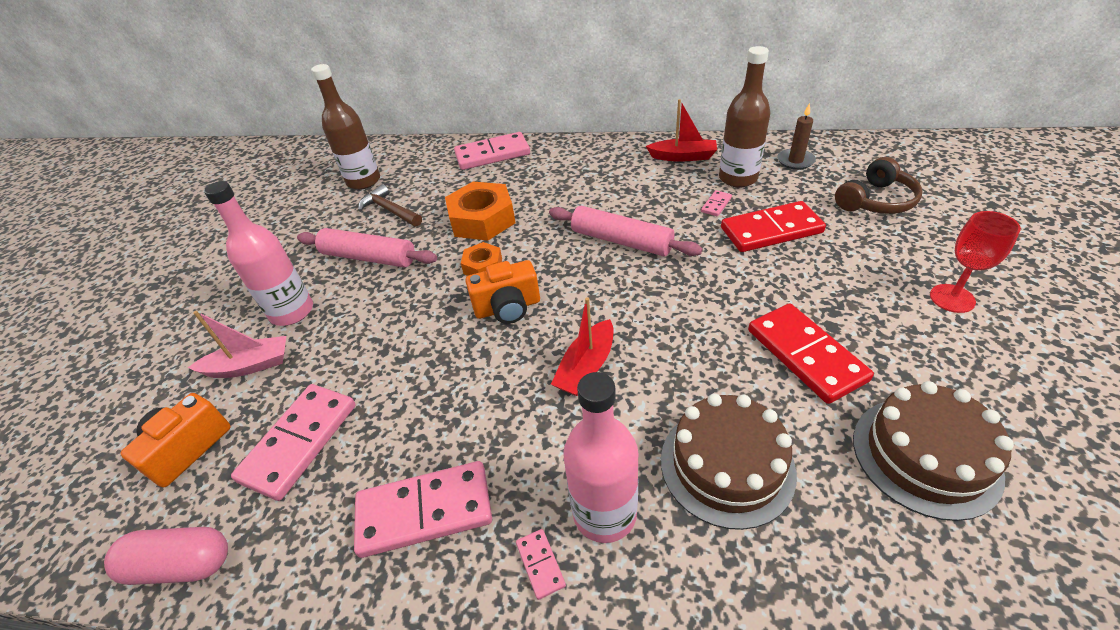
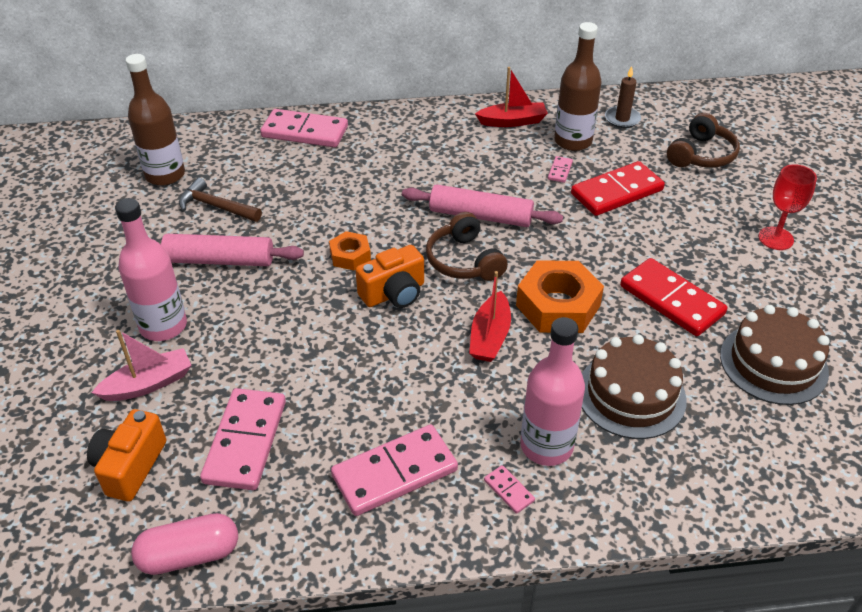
camera: 20 degrees left, 0 degrees up
orange nut [445,182,516,240] -> orange nut moved to [516,261,604,333]
pink domino [454,132,530,170] -> pink domino turned 45 degrees clockwise [260,109,348,148]
none -> brown headphones [426,212,508,281]

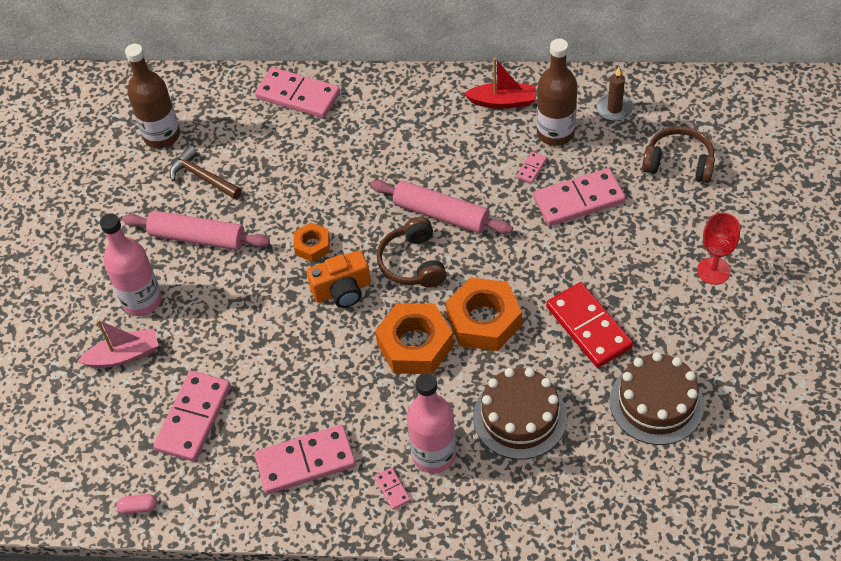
camera: 15 degrees right, 10 degrees up
orange camera [87,409,166,501] -> none
pink capsule [131,513,238,575] -> pink capsule [116,494,157,514], size x0.51
red boat [469,271,511,362] -> orange nut [375,303,454,374]
red domino [571,161,665,216] -> pink domino [533,168,625,226]
brown headphones [667,113,740,168] -> brown headphones turned 120 degrees counterclockwise [642,126,715,183]

